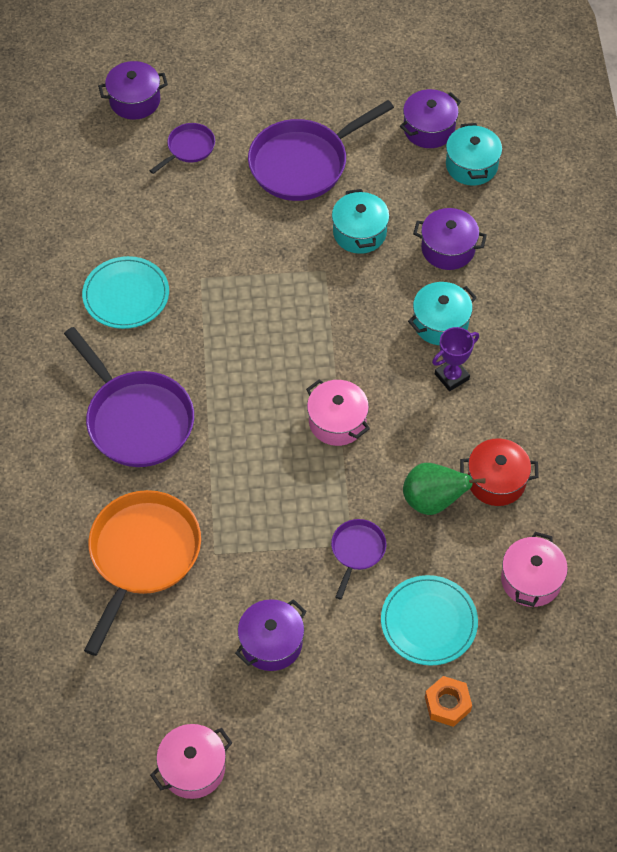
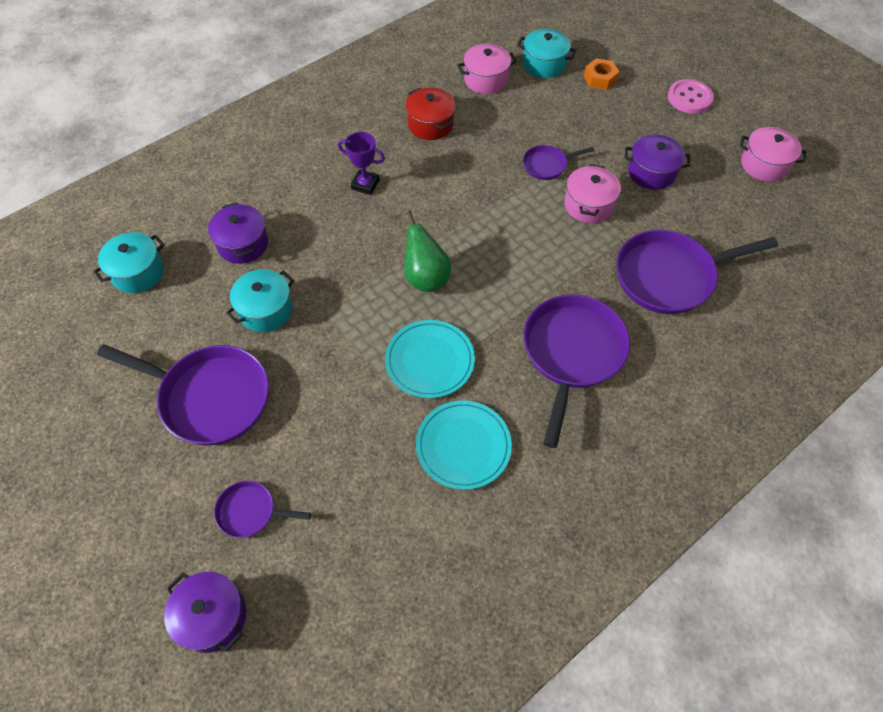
camera: 125 degrees left, 0 degrees up
orange pan [84,490,201,656] -> purple pan [616,230,778,314]
pink pot [306,379,370,446] -> pink pot moved to [564,164,621,223]
turquoise plate [381,575,478,666] -> turquoise plate moved to [385,320,475,398]
purple pot [400,89,461,148] -> none
green pear [403,463,486,515] -> green pear moved to [404,210,451,292]
turquoise pot [408,282,477,345] -> turquoise pot moved to [517,29,576,78]
none -> pink button [668,79,714,114]

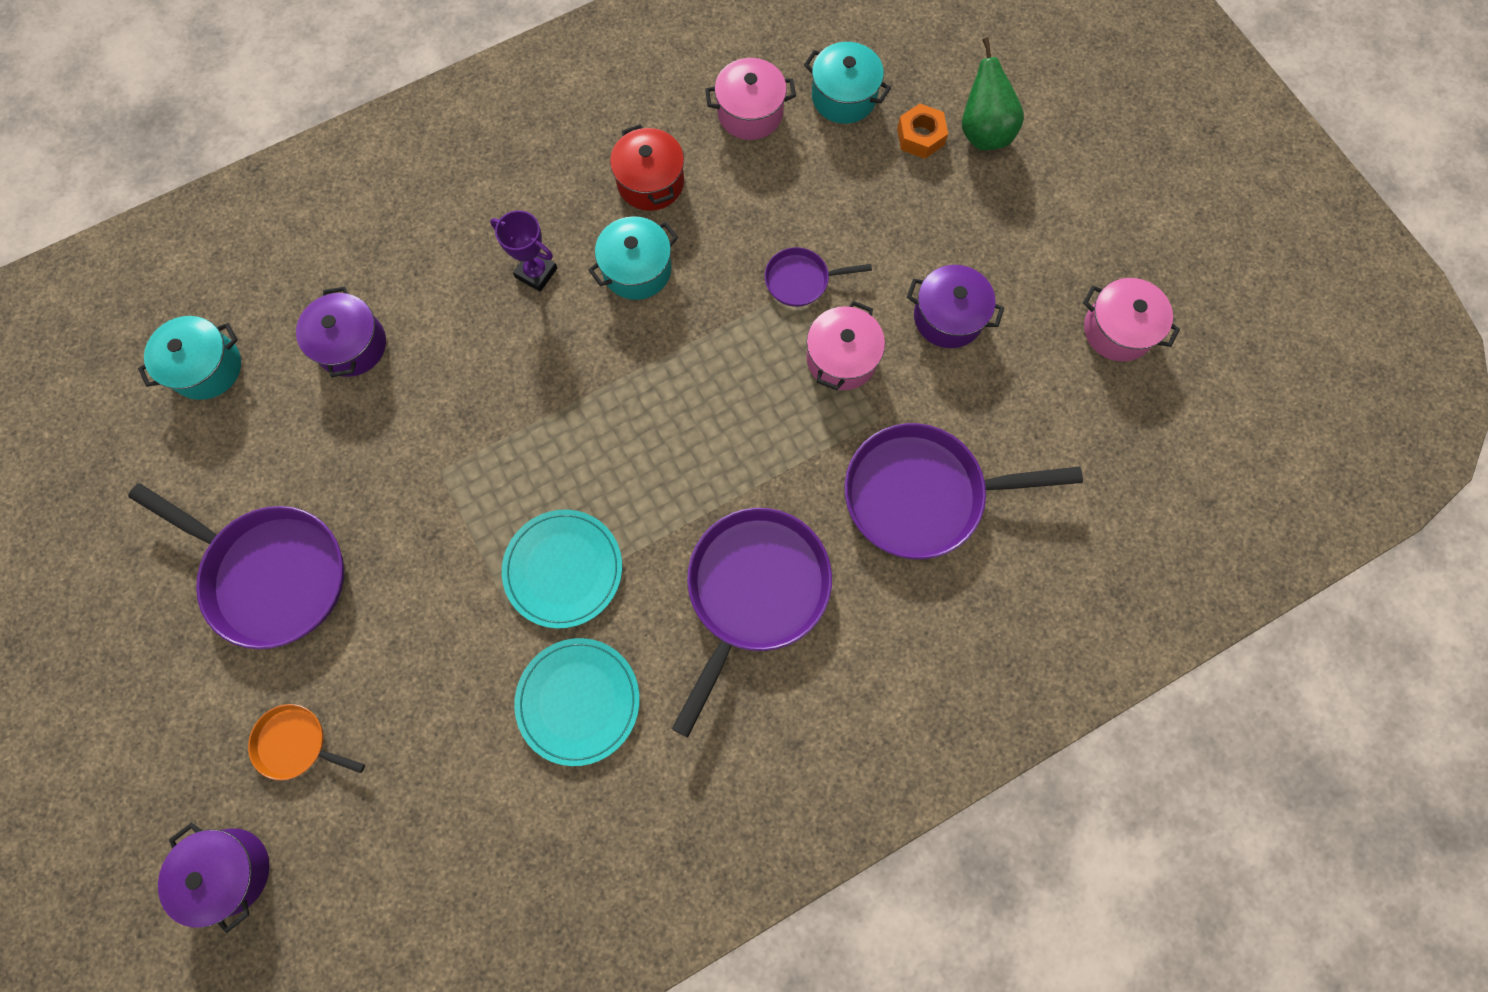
camera: 10 degrees right, 15 degrees up
purple pan [214,481,311,538] -> orange pan [248,704,365,780]
turquoise pot [226,269,294,332] -> turquoise pot moved to [588,216,678,300]
green pear [404,210,451,292] -> green pear moved to [962,37,1024,150]
pink button [668,79,714,114] -> none

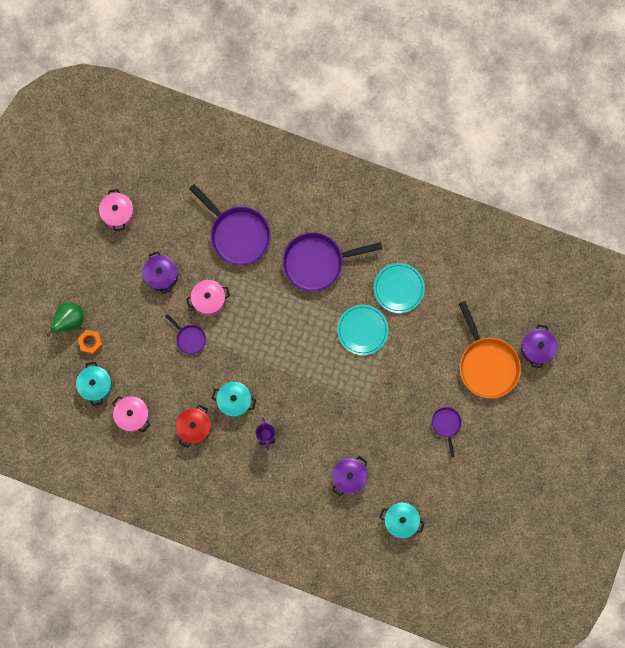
camera: 130 degrees left, 5 degrees up
purple pan [128,483,344,649] -> purple pan [431,407,462,457], size x0.49
orange pan [248,704,365,780] -> orange pan [459,301,521,399], size x2.03

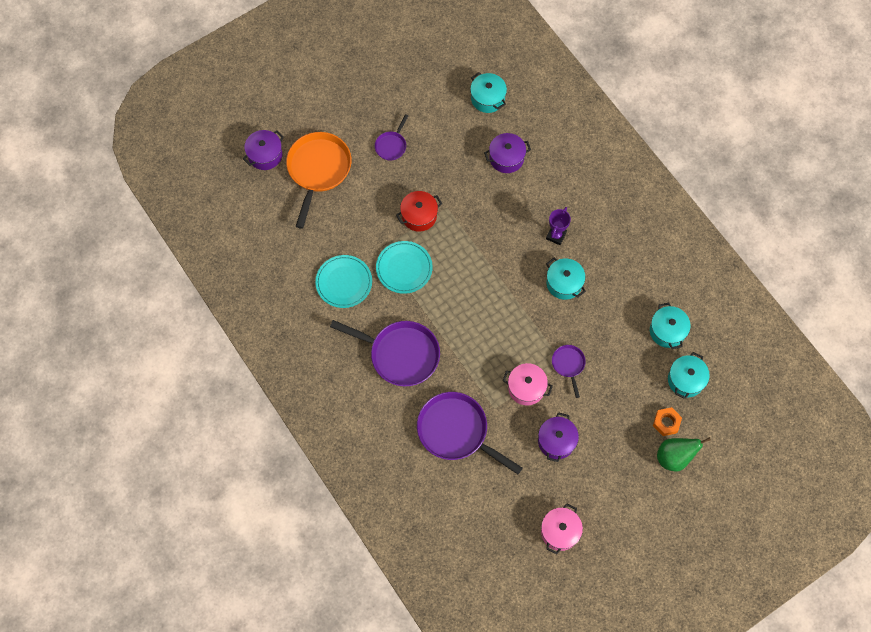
camera: 145 degrees left, 10 degrees down
pink pot [112,396,150,432] -> turquoise pot [650,303,691,349]
red pot [176,405,211,448] -> red pot moved to [396,191,442,232]
purple pan [189,184,271,265] -> purple pan turned 45 degrees counterclockwise [417,392,522,474]

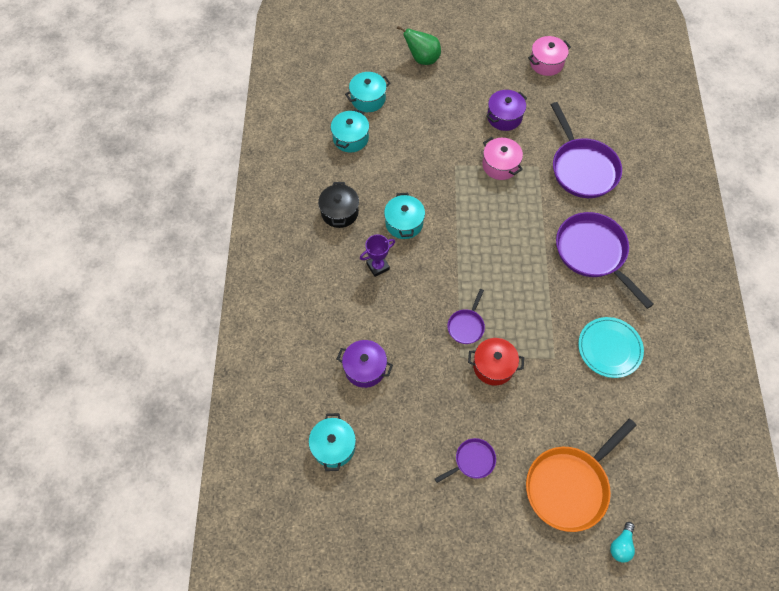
camera: 145 degrees left, 5 degrees down
purple pot [243,130,284,170] -> turquoise light bulb [610,522,635,563]
turquoise plate [376,241,433,294] -> none
purple pan [552,345,586,398] -> purple pan moved to [447,289,485,344]
orange nut [653,407,682,436] -> none
none -> black pot [318,182,359,228]

